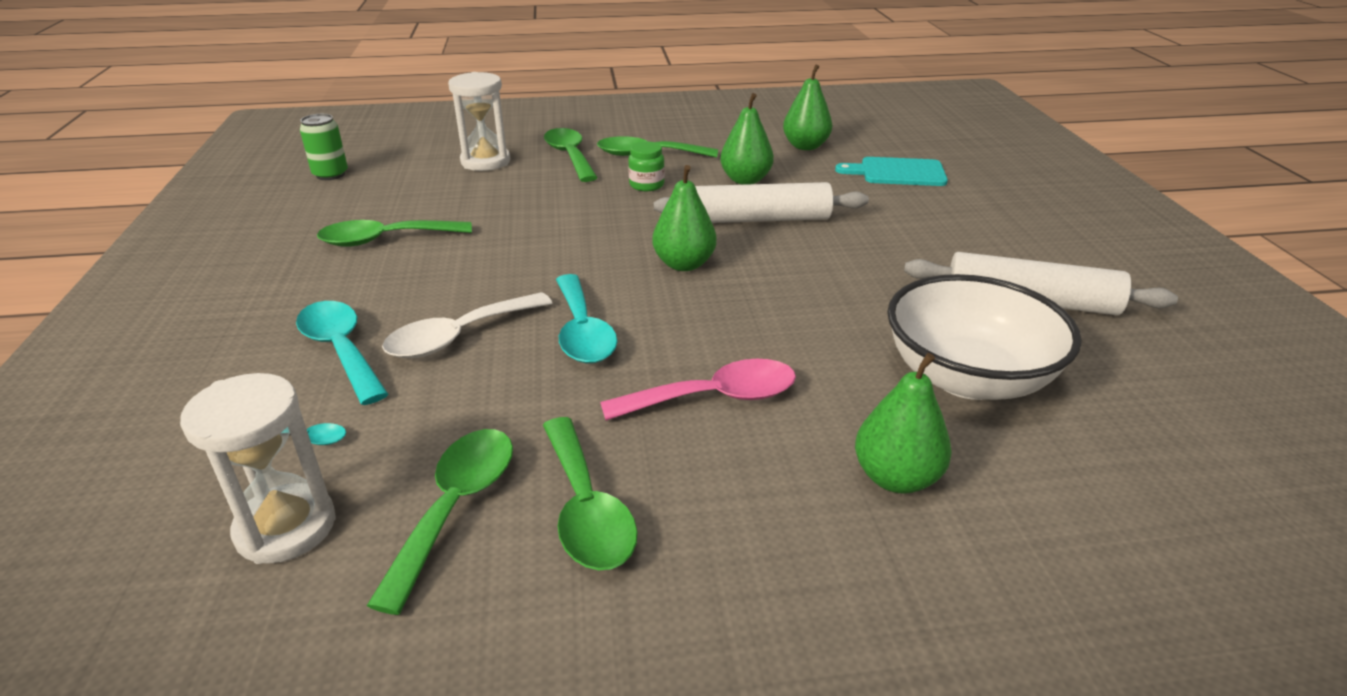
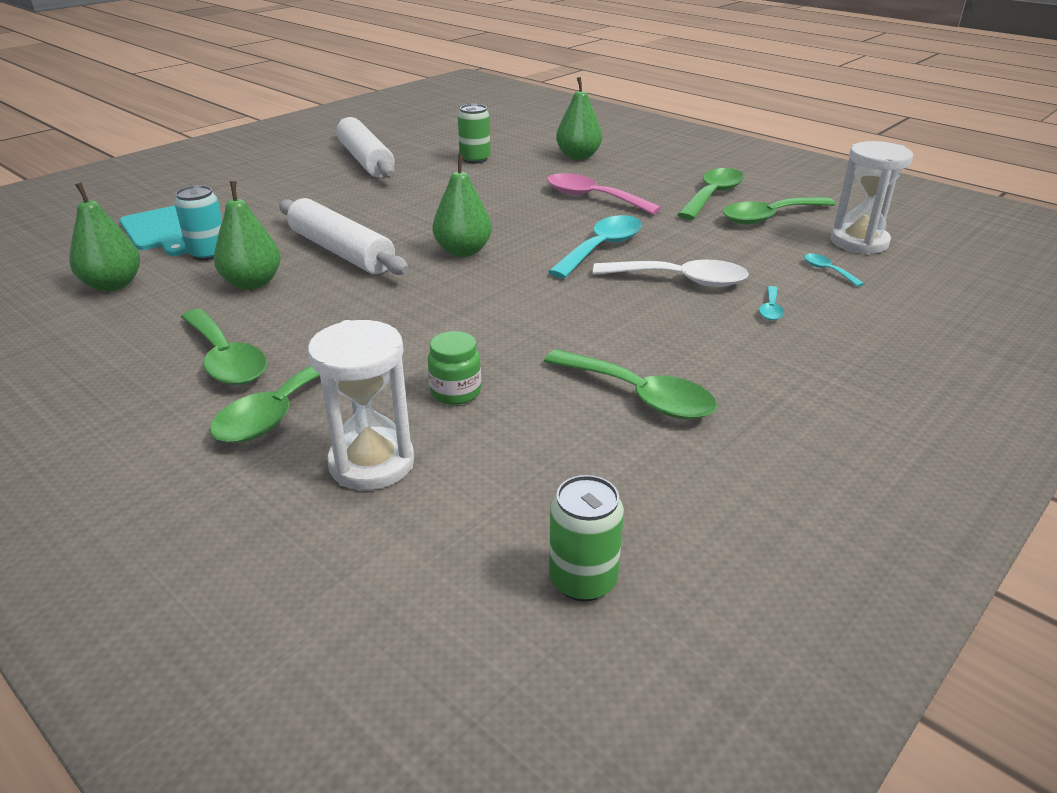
camera: 130 degrees left, 0 degrees up
turquoise spoon [296,301,388,405] -> turquoise spoon [759,286,784,320], size x0.47
green jar [628,141,665,191] -> green jar moved to [428,331,481,405]
white bowl [887,274,1082,400] -> green can [458,104,491,164]
none -> turquoise can [174,185,222,261]

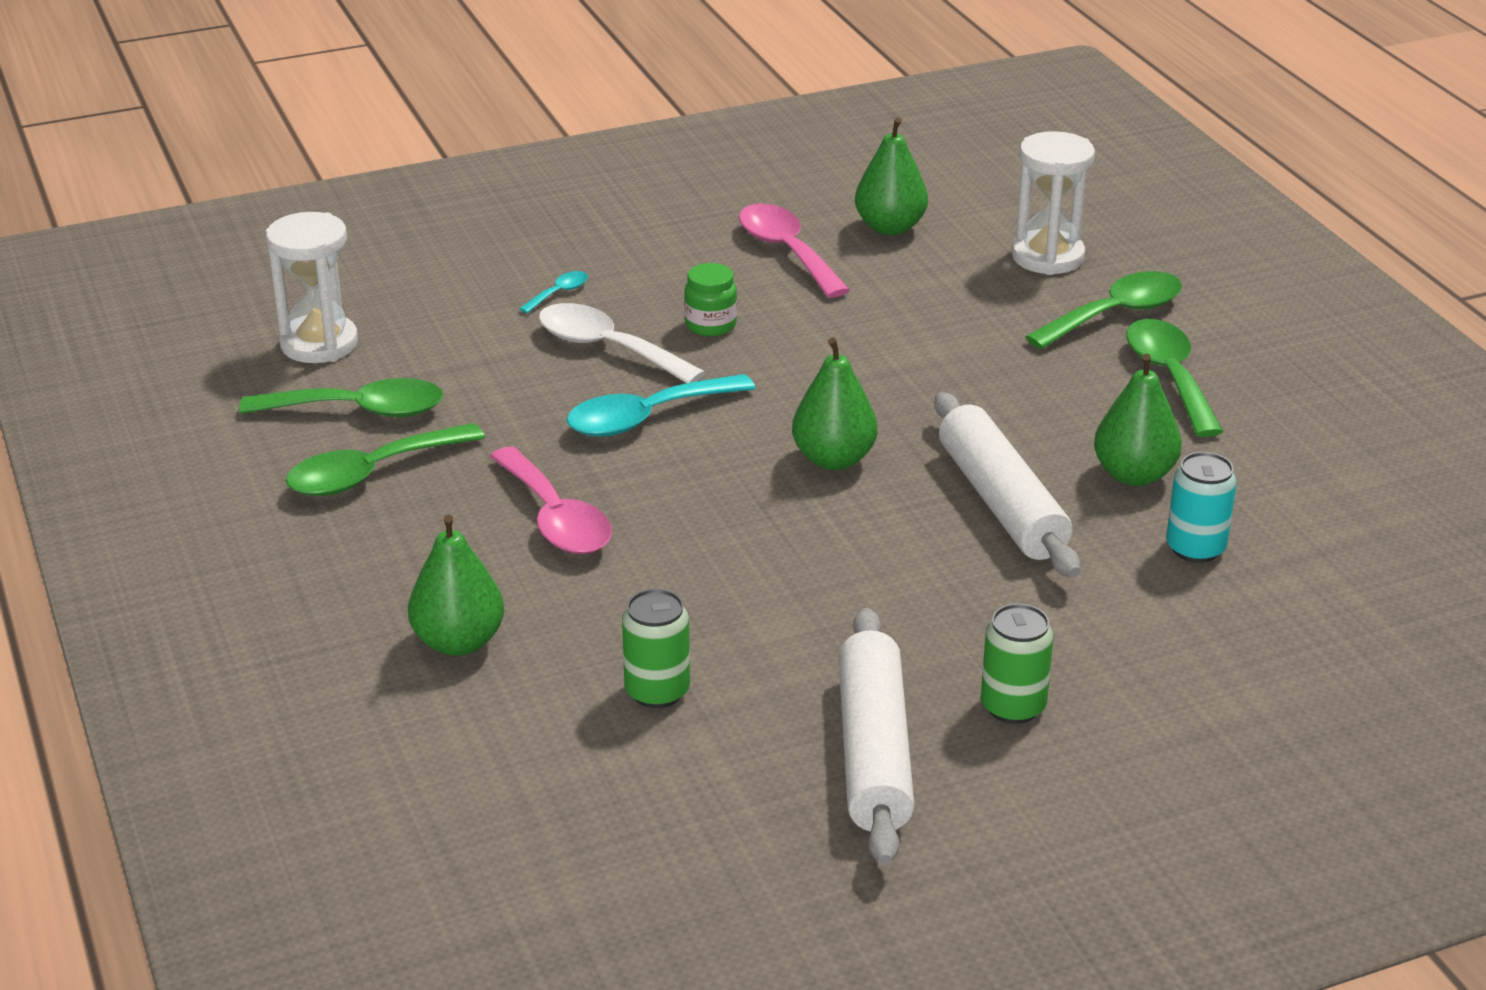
camera: 155 degrees left, 0 degrees up
green pear [69,183,140,292] -> green pear moved to [855,117,928,235]
turquoise cutting board [120,206,187,256] -> none
green jar [428,331,481,405] -> green jar moved to [684,263,737,336]
green spoon [544,349,717,419] -> pink spoon [739,203,850,298]
green can [549,475,624,601] -> green can moved to [981,603,1054,724]
turquoise spoon [804,254,864,287] -> none

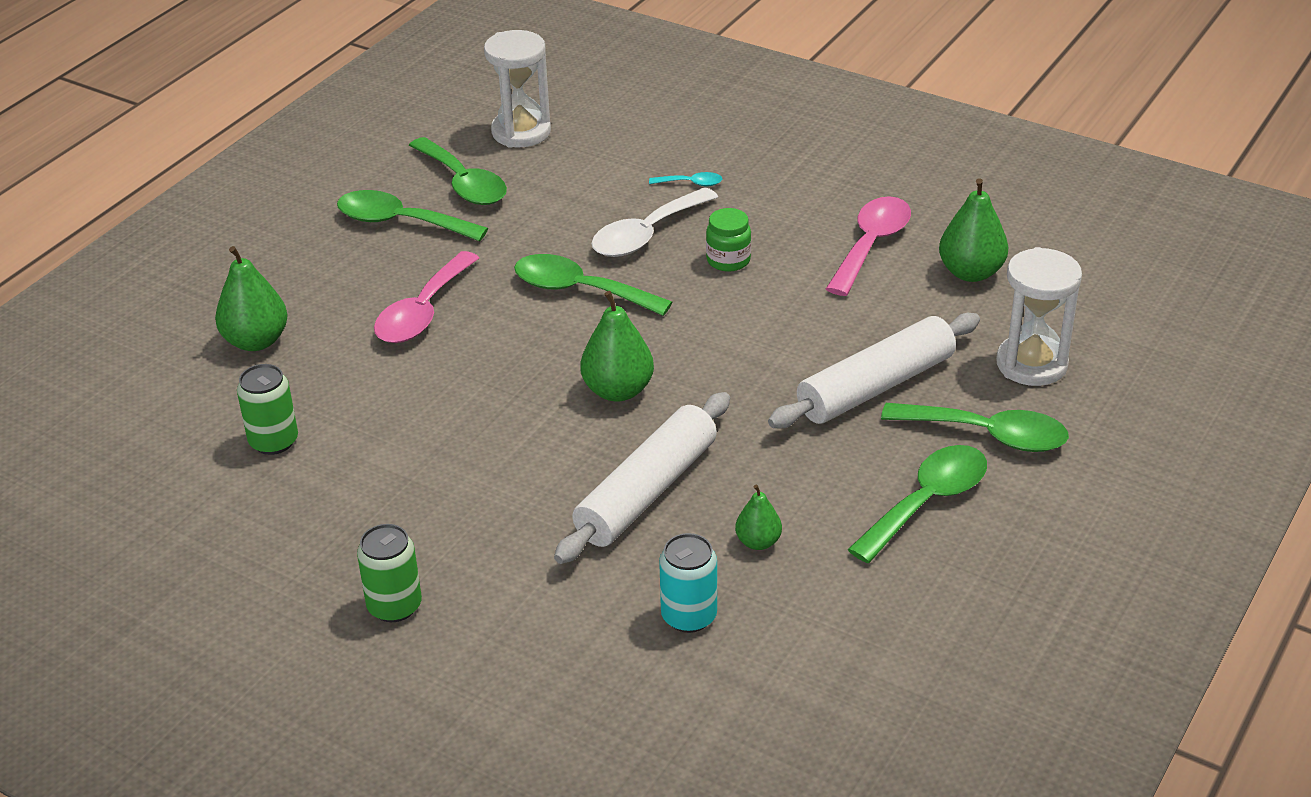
camera: 55 degrees right, 5 degrees up
white spoon [539,303,705,383] -> white spoon turned 135 degrees counterclockwise [591,187,718,257]
turquoise spoon [566,374,756,437] -> green spoon [514,254,672,316]
white rolling pin [839,608,915,865] -> white rolling pin moved to [768,313,980,429]
green pear [1094,354,1182,486] -> green pear [735,485,782,550], size x0.58

